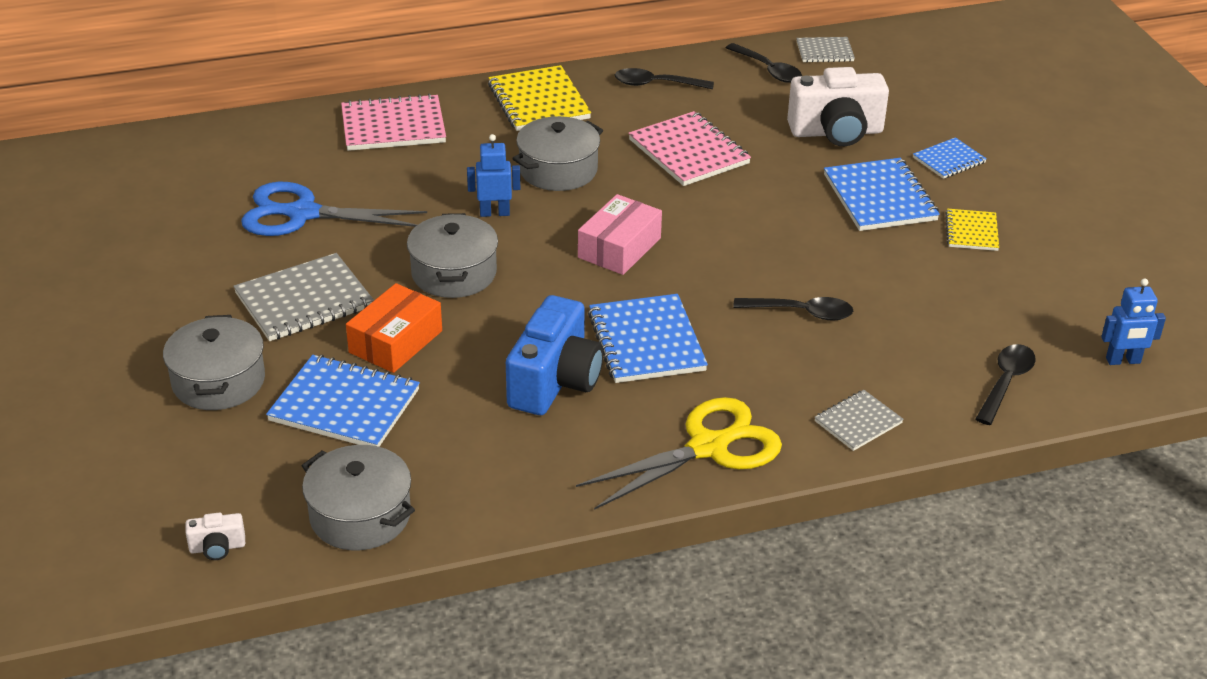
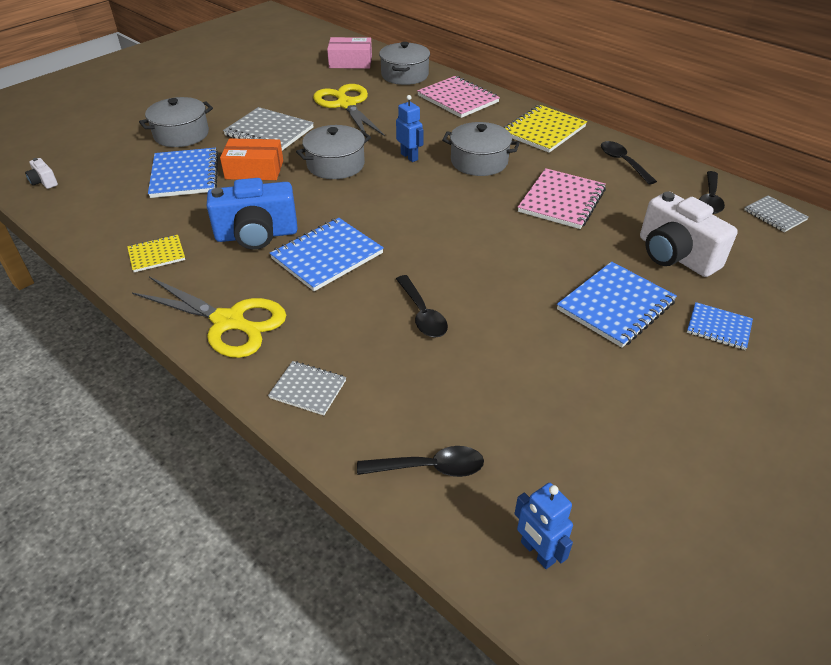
camera: 60 degrees right, 5 degrees up
blue scissors [241,182,427,236] -> yellow scissors [313,84,385,136]
grey pot [302,445,415,550] -> grey pot moved to [379,42,430,85]
pink box [578,194,662,275] -> pink box moved to [327,37,372,69]
yellow notebook [945,209,999,251] -> yellow notebook moved to [127,235,185,272]

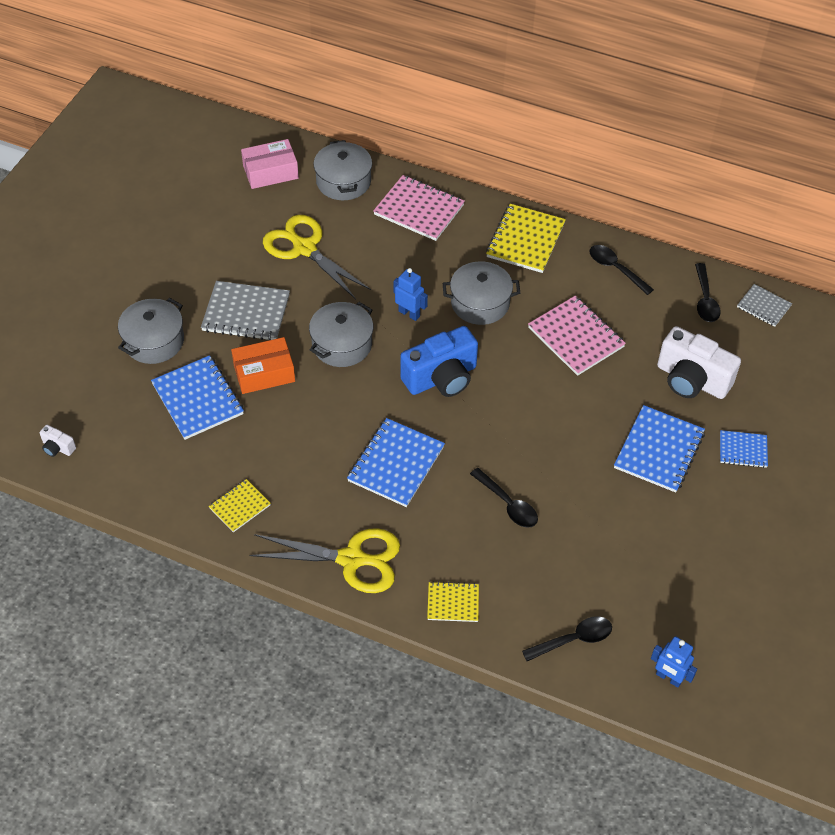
camera: 20 degrees left, 10 degrees up
blue camera [207,178,298,250] -> blue camera moved to [400,326,478,397]
grey notebook [268,361,346,415] -> yellow notebook [427,581,479,622]
pink notebook [518,168,606,229] -> pink notebook turned 45 degrees counterclockwise [528,296,626,376]

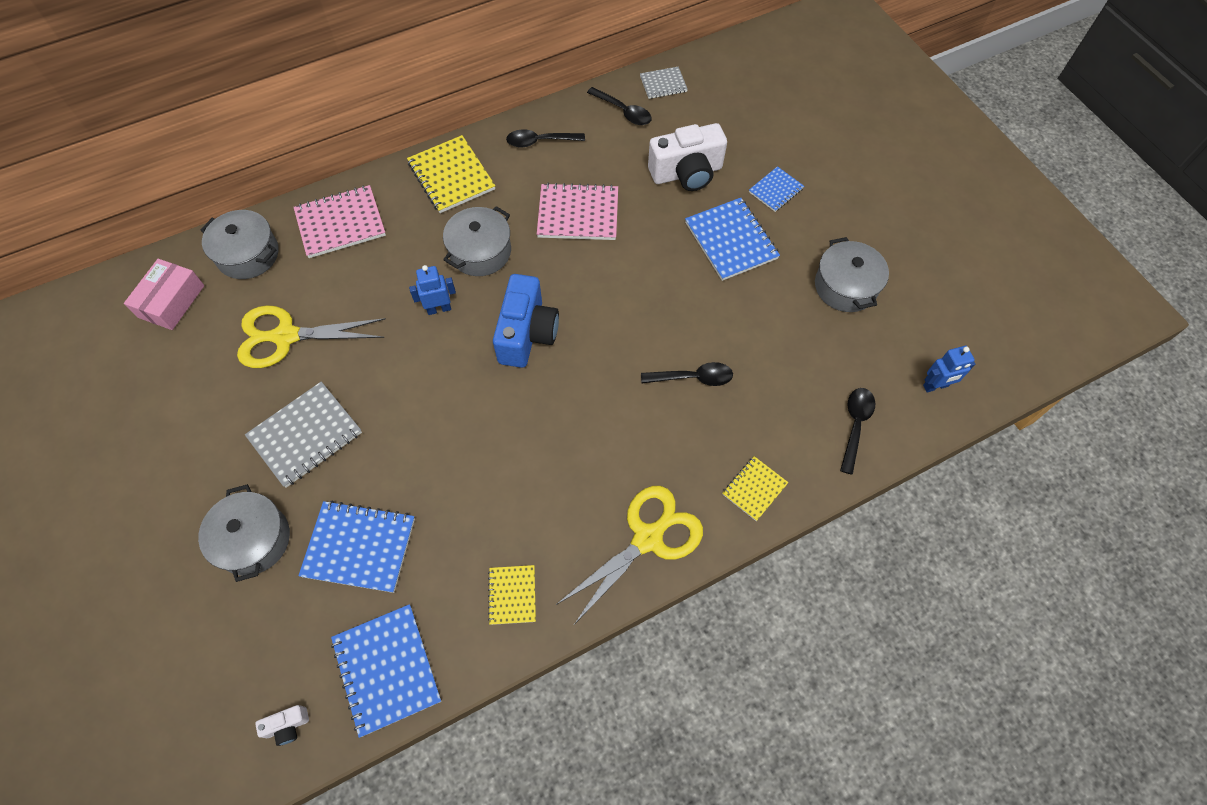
camera: 50 degrees left, 10 degrees up
orange box [231,337,295,394] -> none
grey pot [309,302,373,367] -> grey pot moved to [815,237,889,312]
blue notebook [347,418,445,507] -> blue notebook moved to [331,604,441,738]

